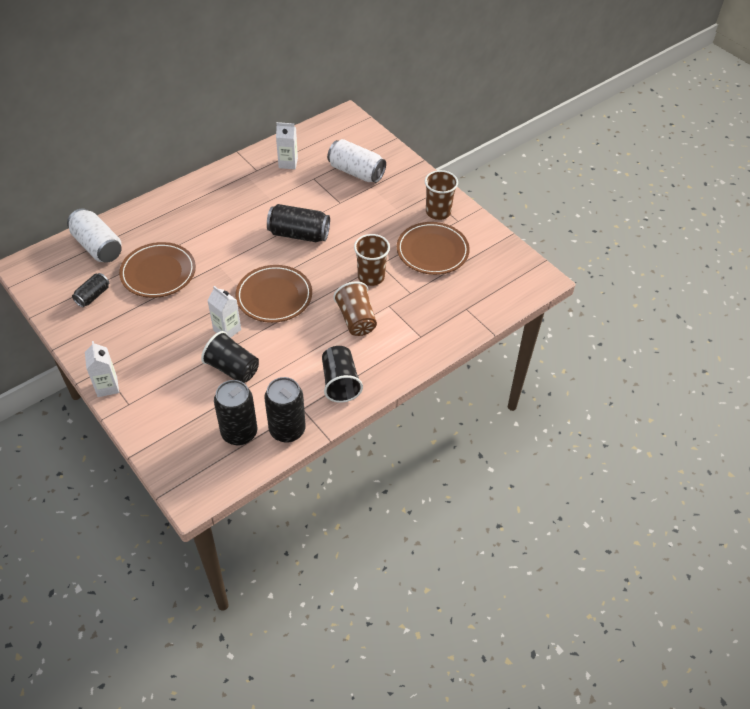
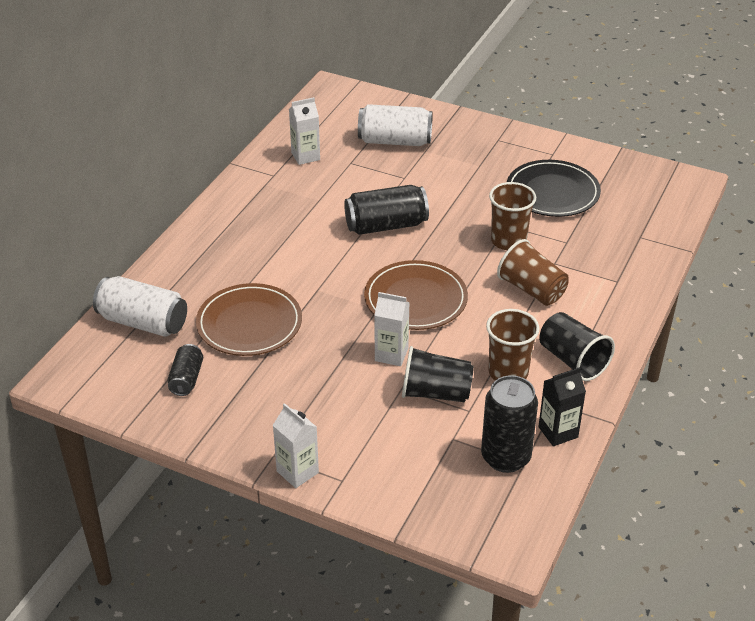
camera: 25 degrees left, 10 degrees down
black can [264,377,305,443] -> black carton [538,367,586,446]
brown plate [397,222,470,275] -> black plate [507,160,601,217]
brown cup [425,170,458,220] -> brown cup moved to [486,309,539,380]

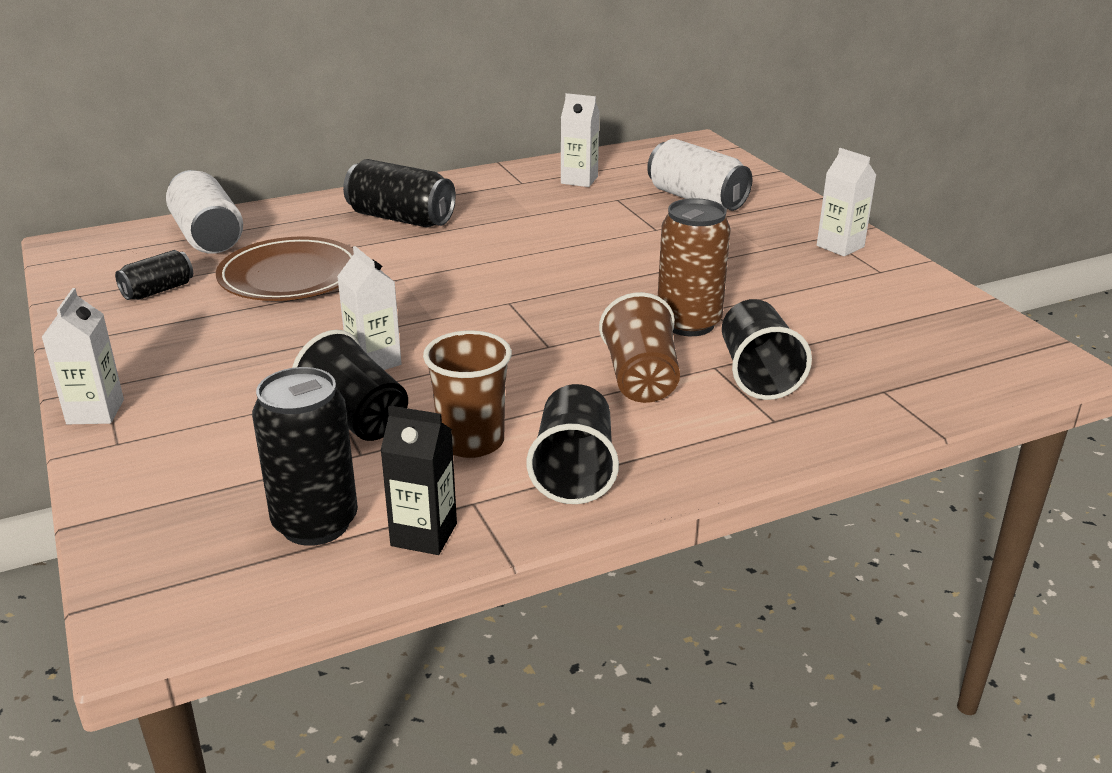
camera: 40 degrees right, 10 degrees down
black can [344,185,429,235] -> black can moved to [343,159,456,227]
brown plate [364,260,468,330] -> none
brown cup [489,182,536,250] -> brown can [658,198,731,336]
black plate [507,160,601,217] -> none
none -> black cup [722,299,812,400]
none -> white carton [817,148,876,256]

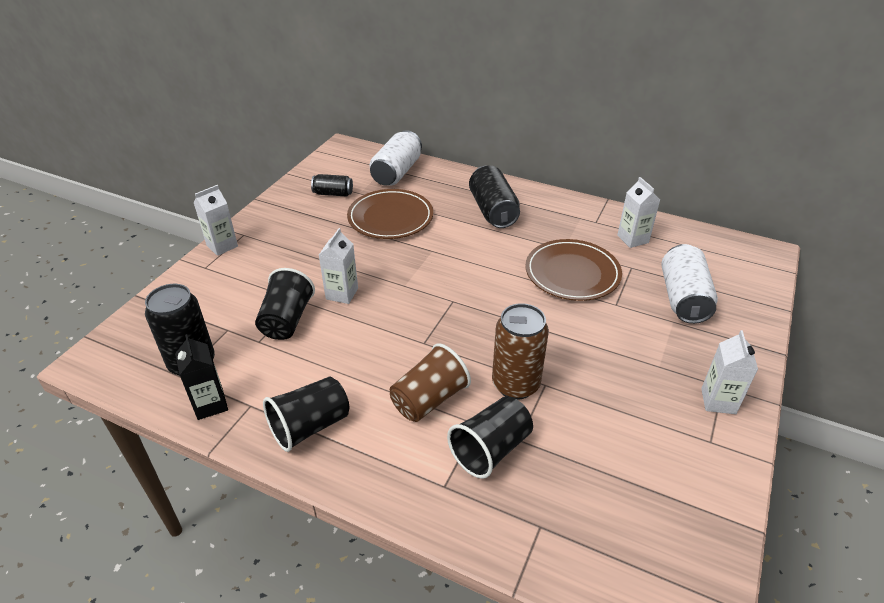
camera: 50 degrees right, 10 degrees up
brown cup [423,330,512,458] -> none
none -> brown plate [525,239,622,301]

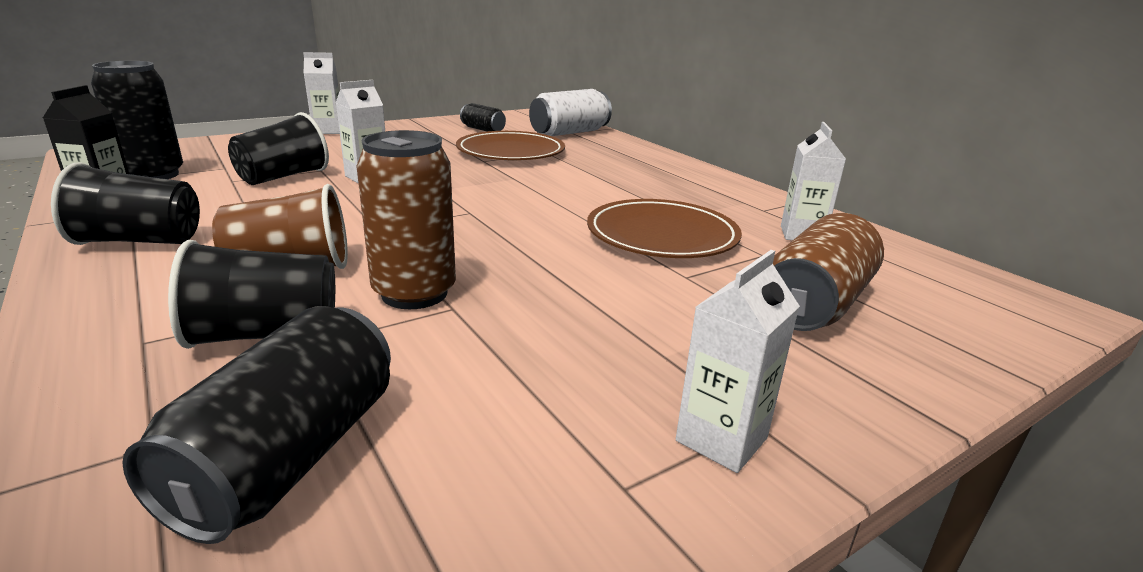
camera: 30 degrees right, 15 degrees down
black can [469,166,520,228] -> black can moved to [122,306,391,544]
white can [661,244,718,324] -> brown can [773,213,884,331]

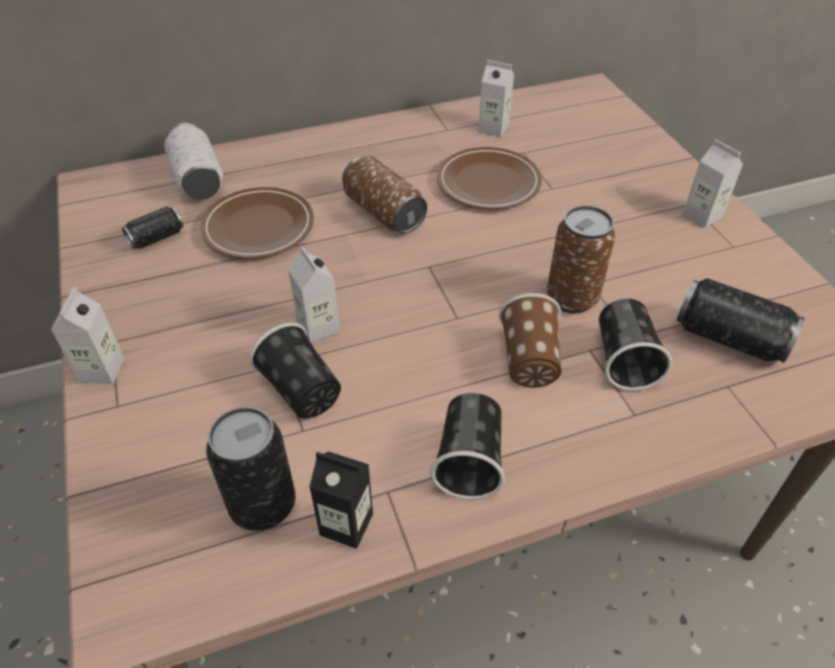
camera: 75 degrees left, 20 degrees up
brown can [773,213,884,331] -> brown can moved to [342,156,427,234]

